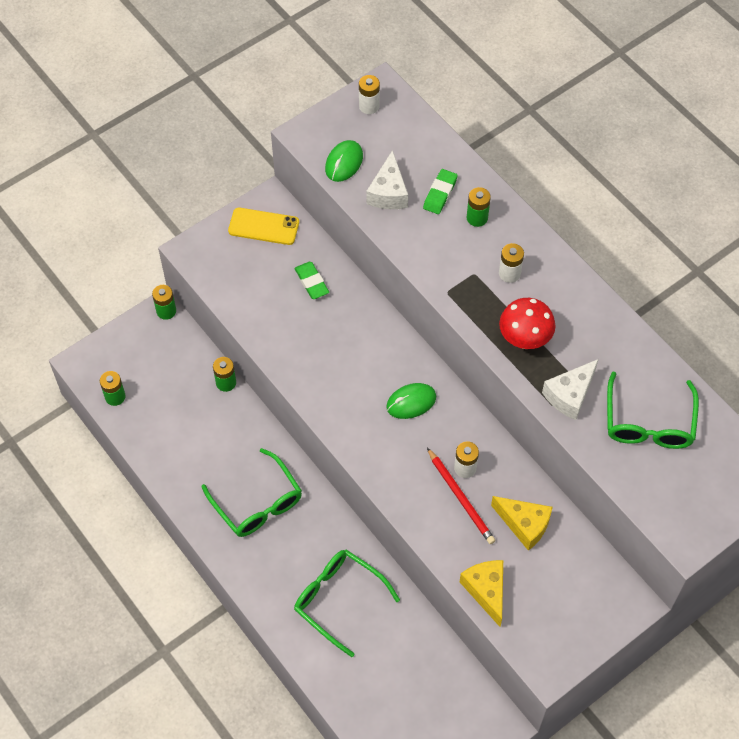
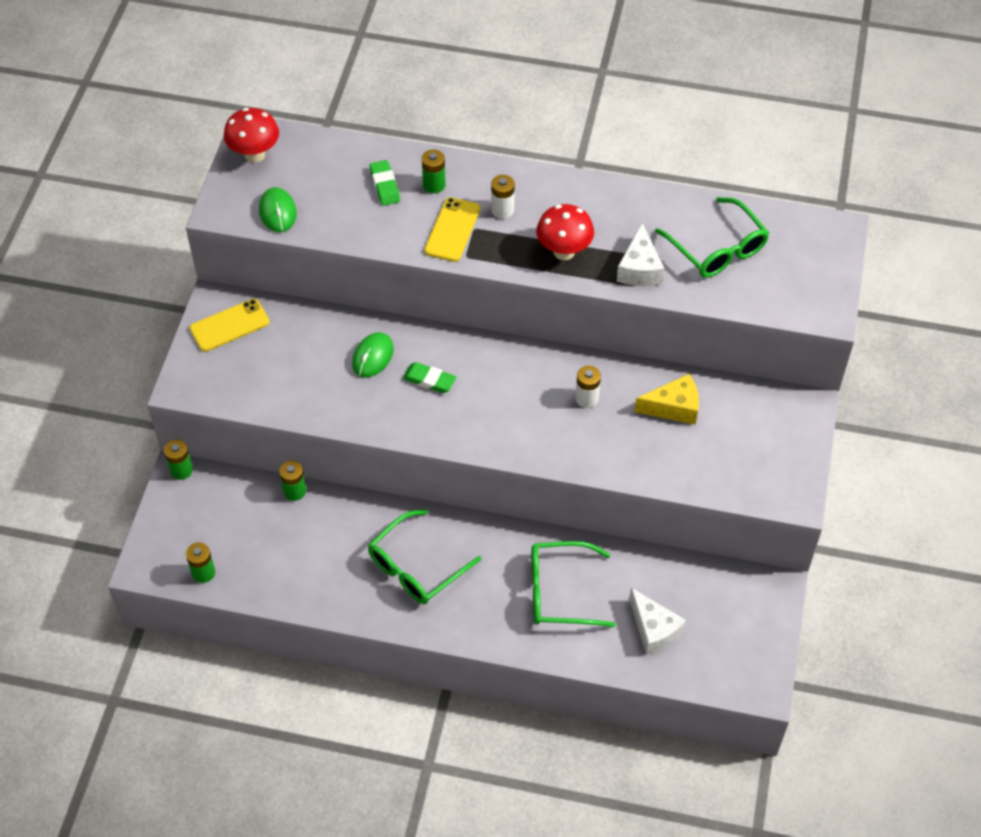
camera: 40 degrees left, 5 degrees down
green glasses [202,448,302,537] -> green glasses turned 120 degrees clockwise [368,509,482,604]
green eraser [295,262,329,299] -> green eraser moved to [403,362,456,393]
white battery [359,75,380,114] -> red mushroom [224,108,279,163]
white cheese [366,150,408,209] -> white cheese moved to [629,588,686,655]
green mouse [386,383,436,419] -> green mouse moved to [352,332,394,378]
red pencil [427,448,495,544] -> none
yellow cheese [460,560,503,627] -> none
none -> yellow phone [424,197,480,262]

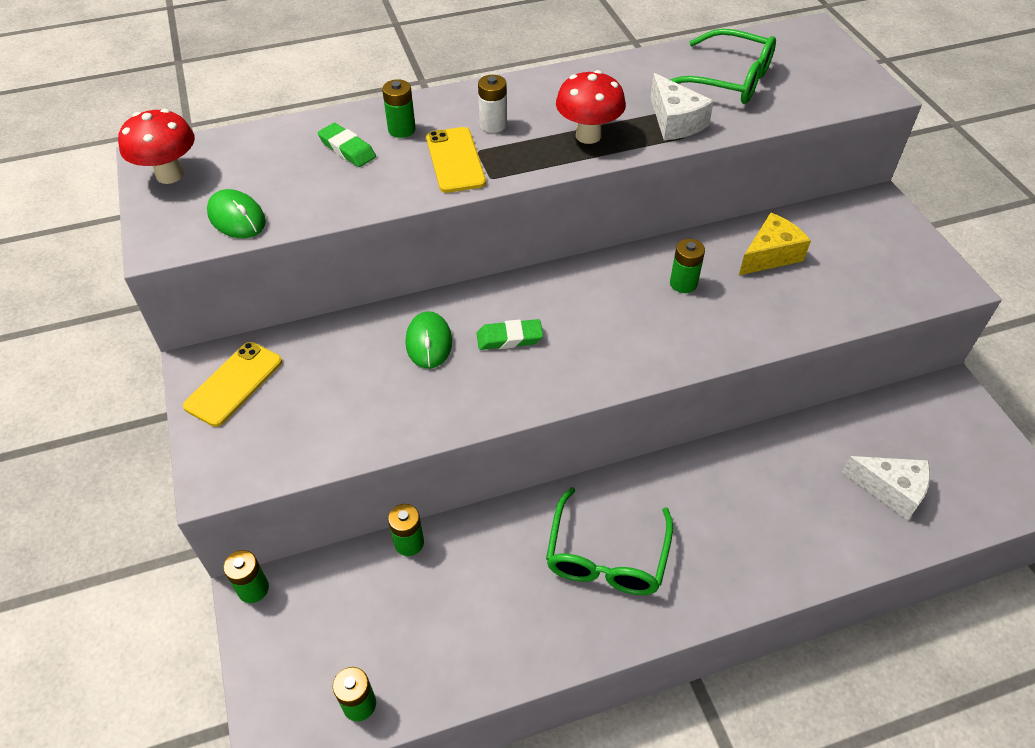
camera: 30 degrees left, 5 degrees down
green glasses [531,541,615,627] -> none
white battery [575,366,601,408] -> green battery [670,239,705,293]

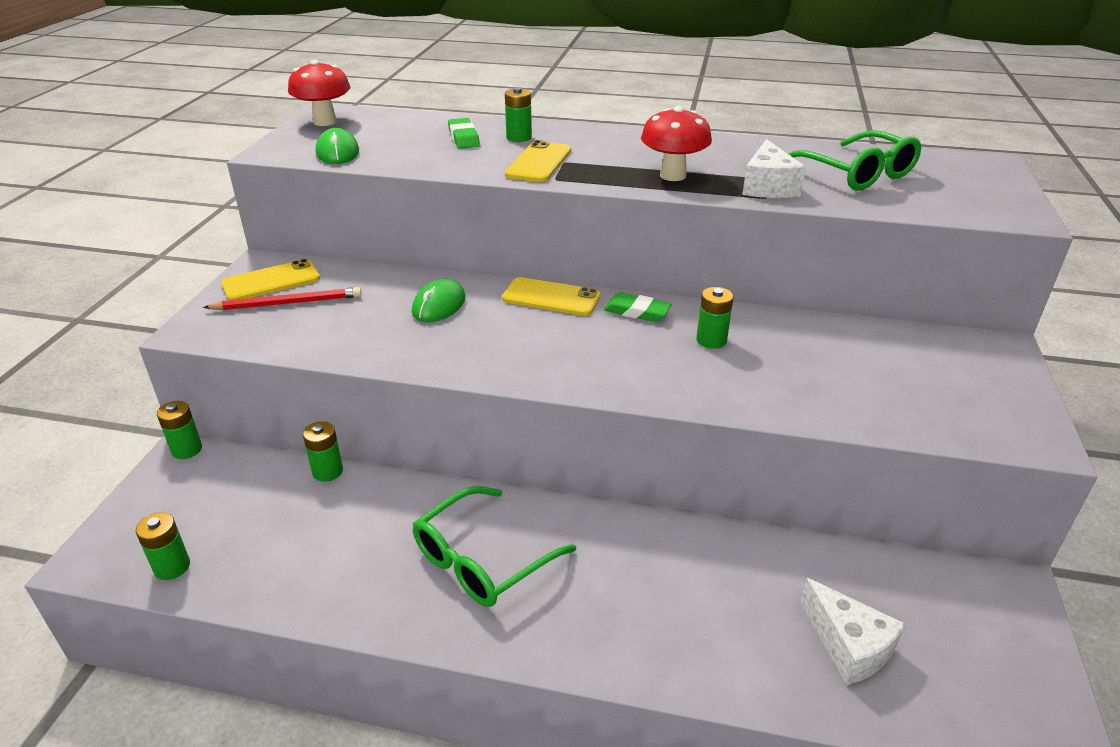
camera: 30 degrees right, 15 degrees down
green eraser [477,319,543,350] -> green eraser moved to [604,292,672,322]
white battery [478,75,507,133] -> none
yellow cheese [739,213,811,275] -> none
none -> red pencil [203,287,362,310]
none -> yellow phone [502,277,601,316]

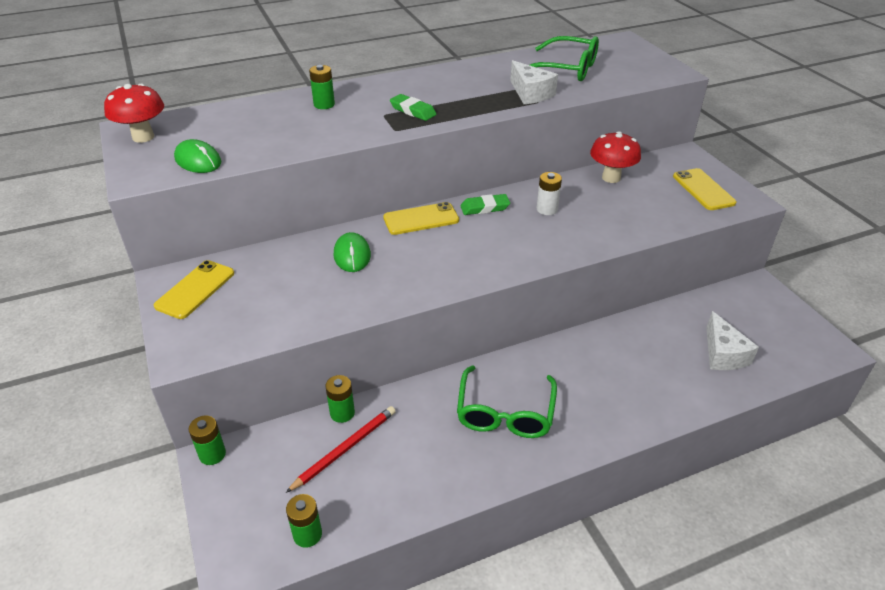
camera: 35 degrees left, 5 degrees up
red pencil [203,287,362,310] -> red pencil moved to [286,406,396,493]
green eraser [448,118,480,149] -> green eraser moved to [390,94,437,121]
yellow phone [505,140,571,182] -> yellow phone moved to [673,168,736,210]
red mushroom [641,106,712,181] -> red mushroom moved to [590,131,641,183]
green battery [696,287,733,349] -> white battery [537,172,562,215]
white cheese [800,578,905,685] -> white cheese turned 60 degrees clockwise [706,311,759,370]

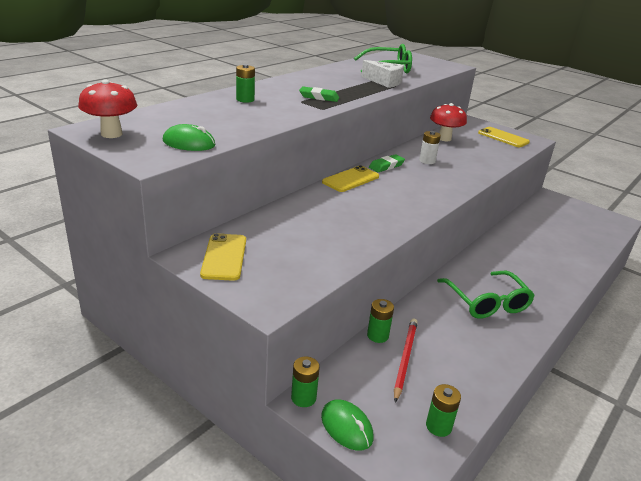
camera: 30 degrees left, 10 degrees down
green mouse [334,232,371,272] -> green mouse moved to [321,399,374,451]
white cheese [706,311,759,370] -> none

